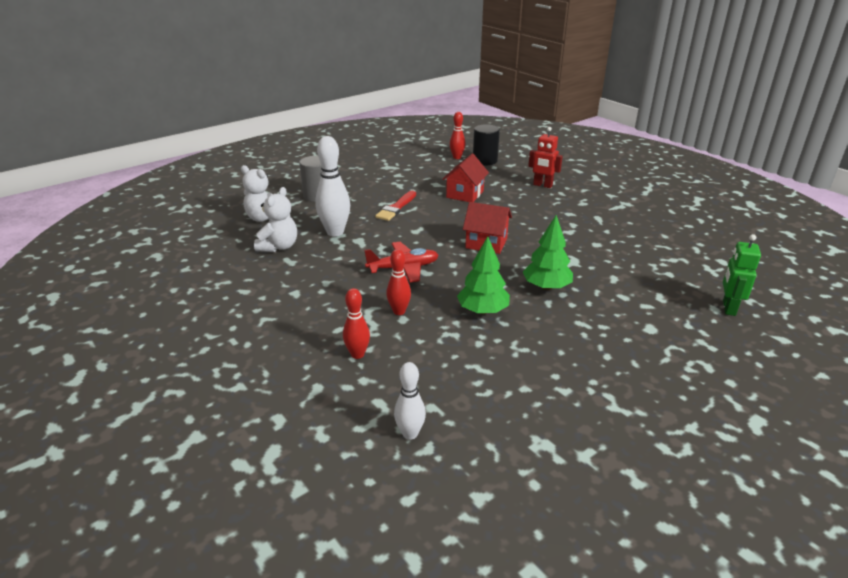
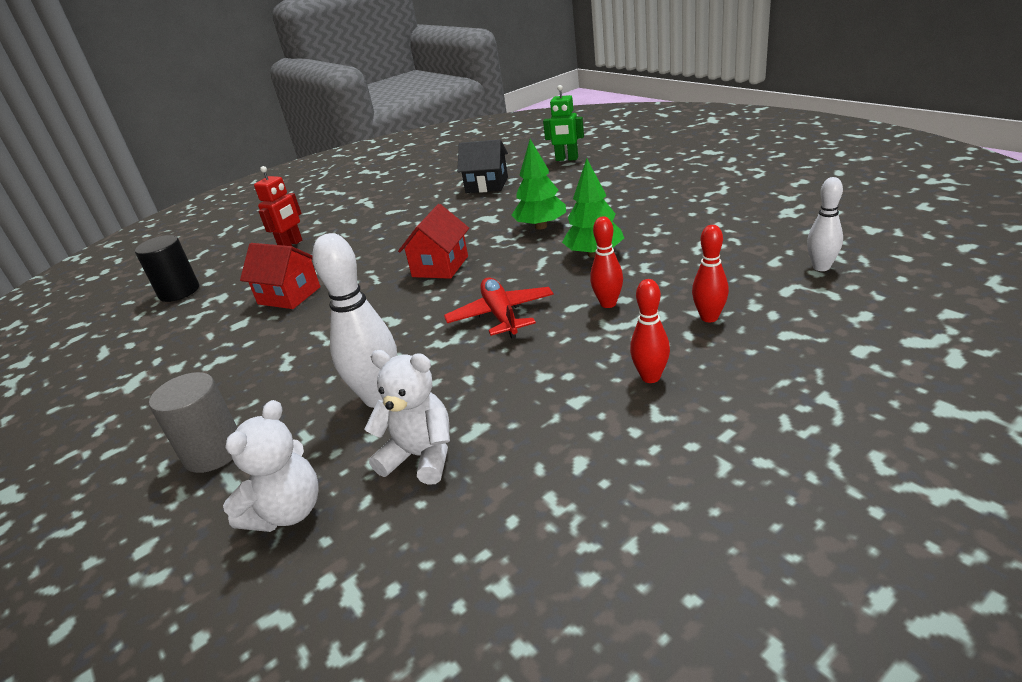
camera: 85 degrees left, 0 degrees up
red brush [375,191,416,221] -> none
red bowling pin [450,112,466,159] -> red bowling pin moved to [630,279,670,383]
none -> black house [457,139,508,193]

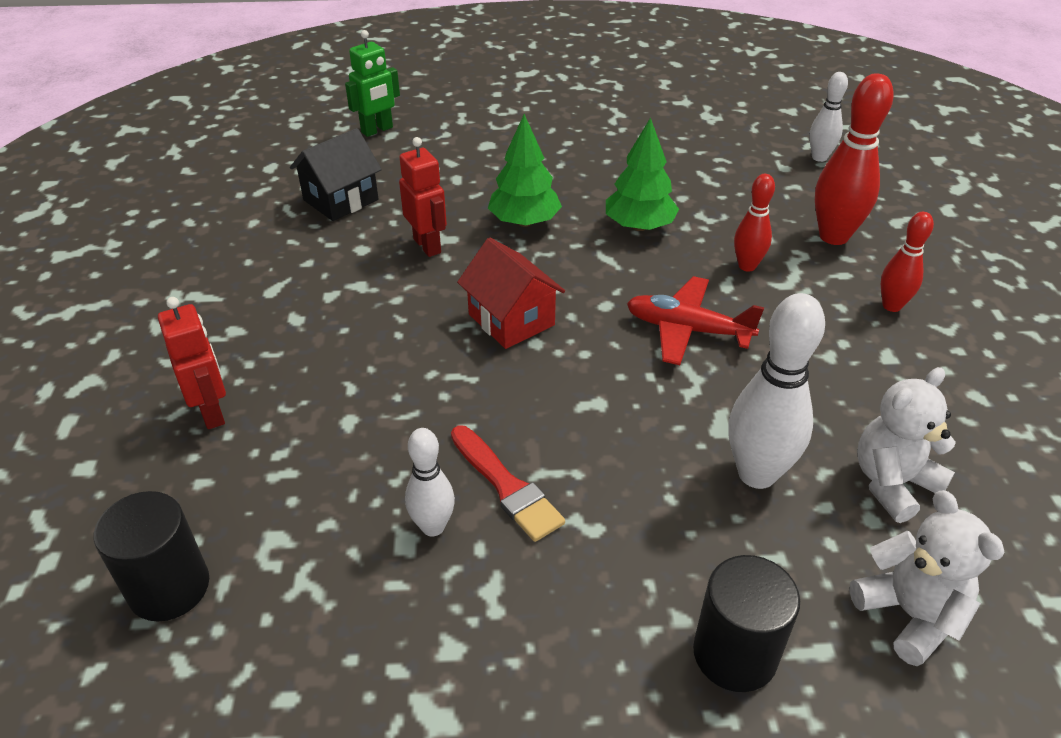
camera: 60 degrees left, 10 degrees up
grey cylinder [149,372,237,473] -> black cylinder [693,555,800,692]
red house [240,243,320,309] -> none
red bowling pin [692,225,729,322] -> red bowling pin [815,73,894,245], size x1.70
none -> red robot [399,137,447,257]
none -> white bowling pin [405,428,455,536]
none -> red brush [451,425,565,542]

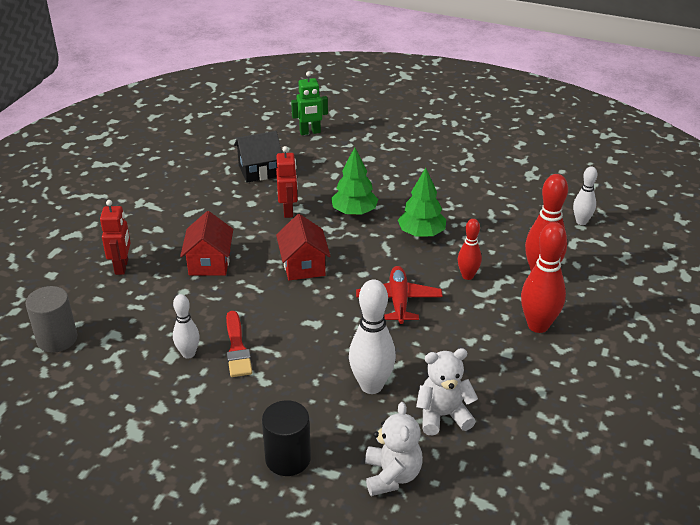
camera: 25 degrees right, 5 degrees down
black cylinder [94,491,209,622] -> grey cylinder [25,286,77,353]
red plane [627,276,764,365] -> red plane turned 45 degrees clockwise [356,266,443,325]
red bowling pin [881,212,934,312] -> red bowling pin [521,222,567,333], size x1.70
none -> red house [180,211,233,276]

